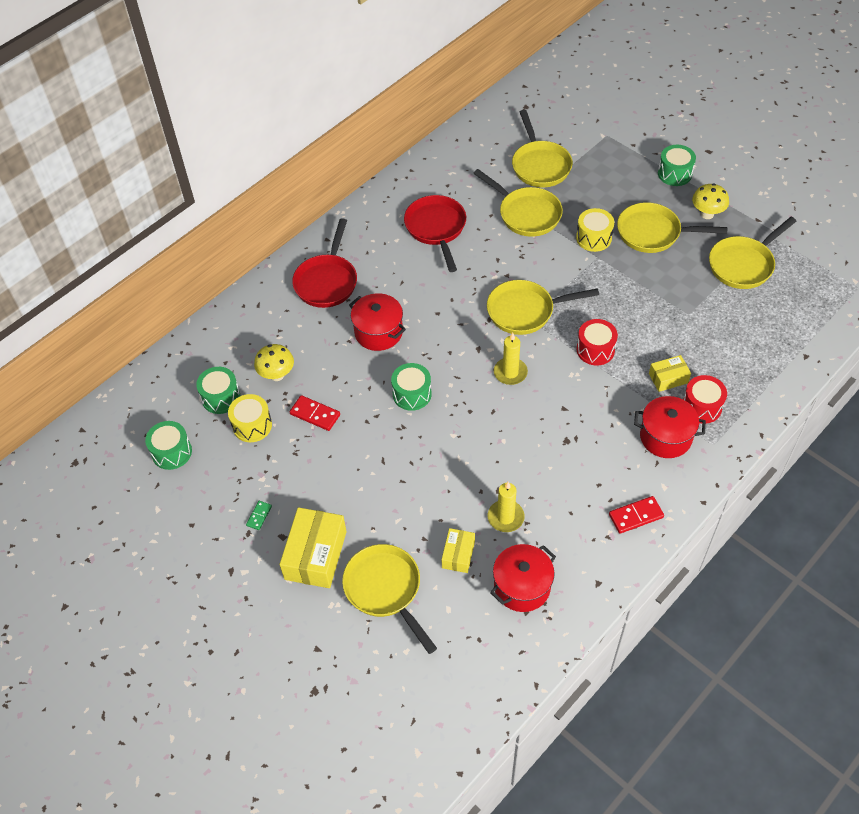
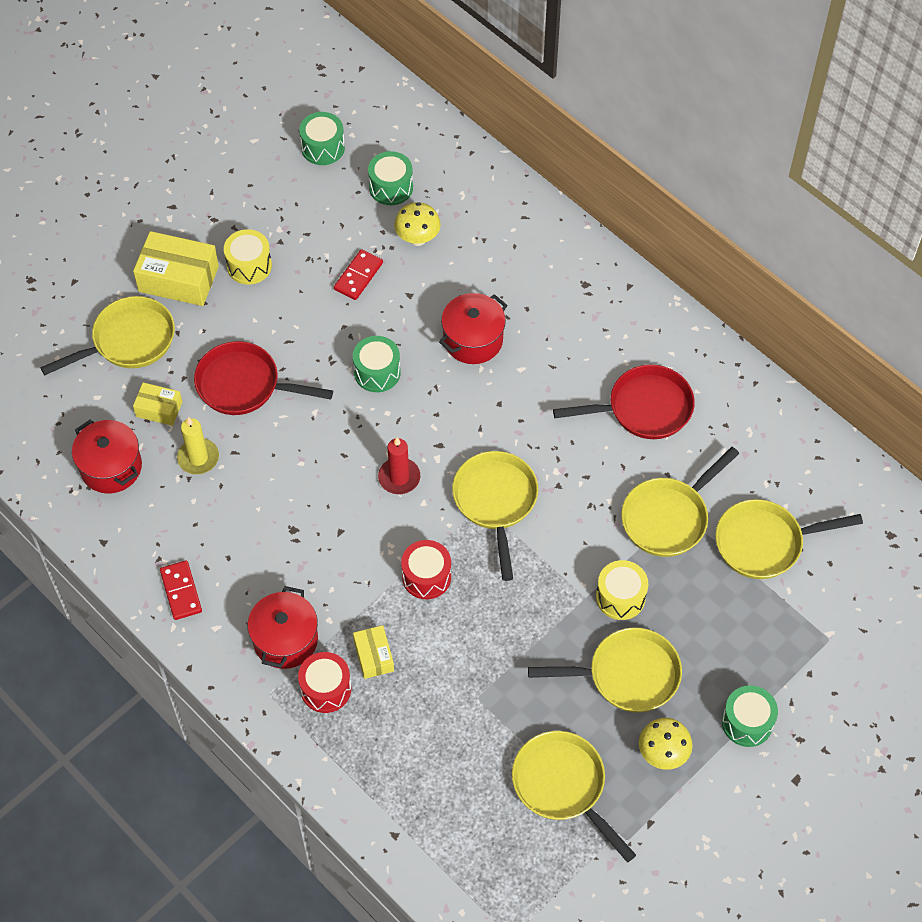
camera: 90 degrees right, 5 degrees up
yellow drum [228,394,272,442] -> yellow drum moved to [224,229,272,285]
green domino [246,501,272,530] -> none
red pan [292,218,357,308] -> red pan moved to [194,341,333,415]
yellow candle [494,333,528,385] -> red candle [378,437,420,494]
yellow pan [617,202,727,253] -> yellow pan turned 75 degrees clockwise [528,627,682,712]

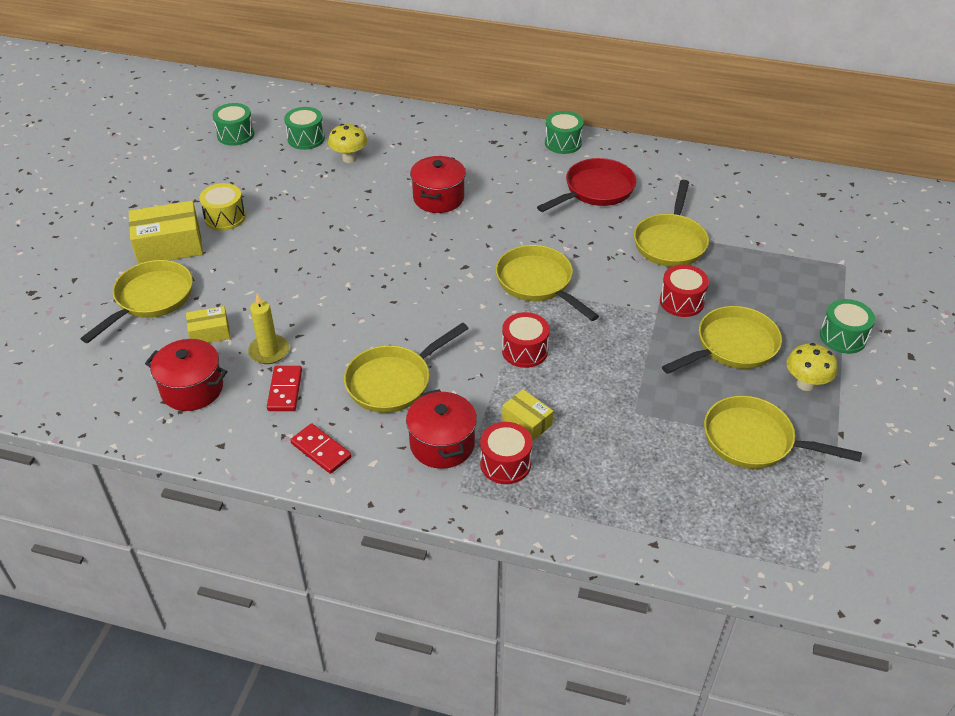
camera: 30 degrees left, 15 degrees down
red pan [194,341,333,415] -> none
red domino [334,249,383,300] -> red domino moved to [267,366,302,411]
green drum [353,336,401,392] -> green drum moved to [545,111,584,154]
red candle [378,437,420,494] -> none
yellow drum [596,560,648,620] -> red drum [660,265,709,317]
yellow pan [715,499,863,579] -> yellow pan moved to [344,322,469,413]

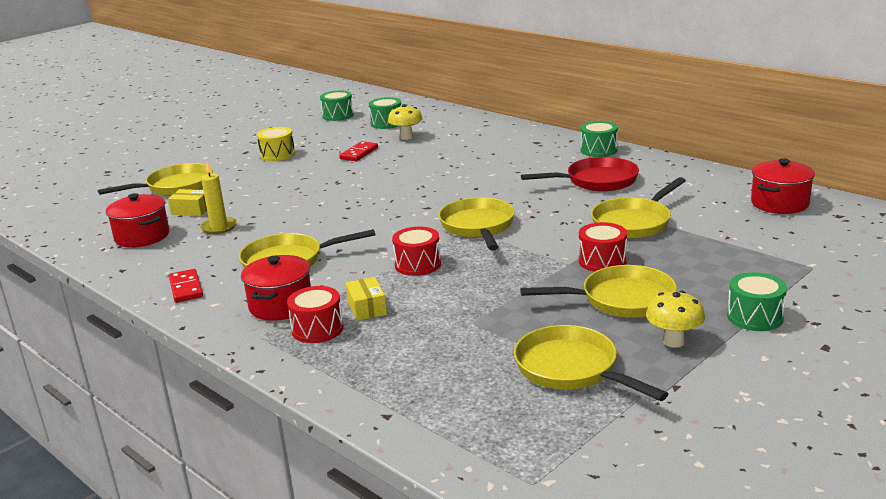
camera: 30 degrees right, 20 degrees down
yellow box [129,201,203,264] -> none
red domino [267,366,302,411] -> red domino moved to [339,141,378,161]
red pot [410,156,466,213] -> red pot moved to [751,158,815,214]

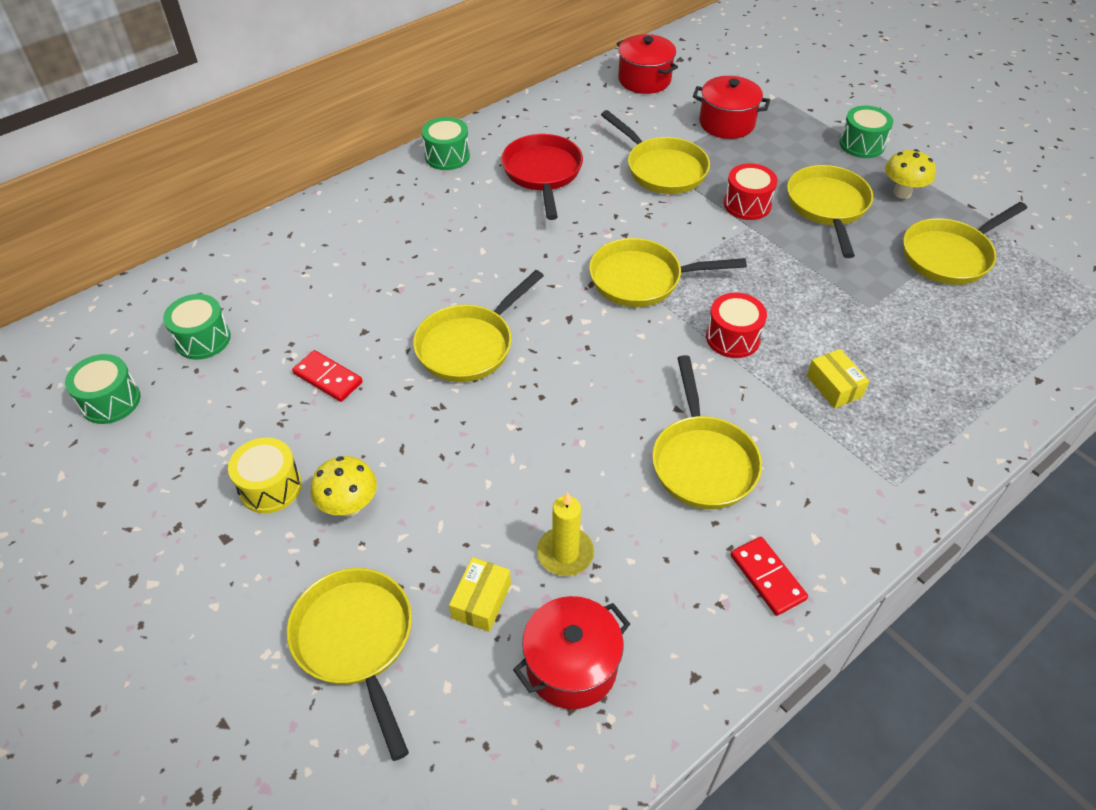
camera: 85 degrees left, 25 degrees up
red domino [169,269,203,303] -> red domino turned 75 degrees clockwise [731,537,808,616]
red pot [241,255,311,321] -> red pot moved to [693,76,770,139]
red drum [287,286,344,343] -> none
yellow box [346,277,387,321] -> yellow box turned 75 degrees clockwise [807,349,869,409]
yellow mushroom [388,104,423,140] -> yellow mushroom moved to [310,456,377,517]
none -> yellow pan [413,270,544,382]

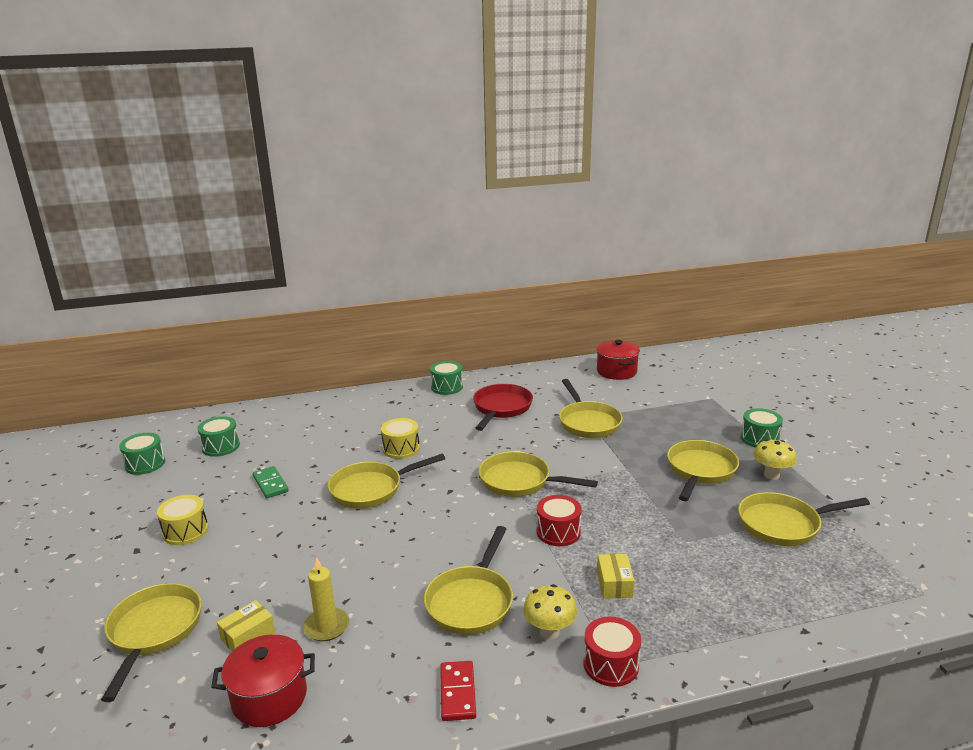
camera: 25 degrees right, 25 degrees down
red domino [292,350,363,402] -> green domino [253,466,289,498]
yellow mushroom [310,456,377,517] -> yellow mushroom moved to [523,584,577,640]
red pot [693,76,770,139] -> none
red drum [724,163,778,220] -> red drum moved to [584,617,641,687]
none -> yellow drum [381,418,420,459]

